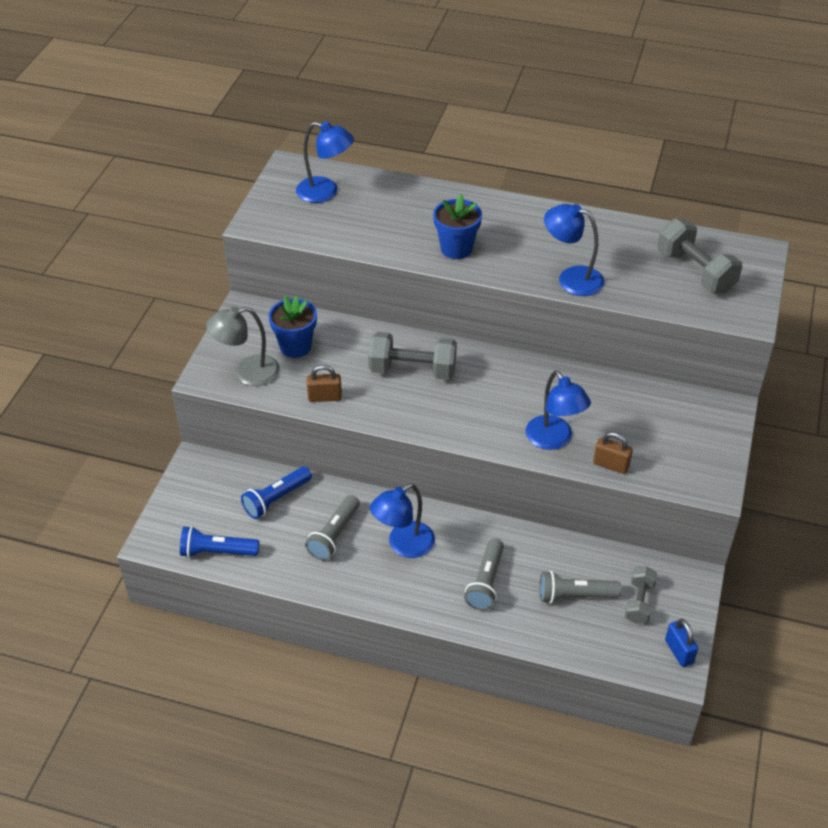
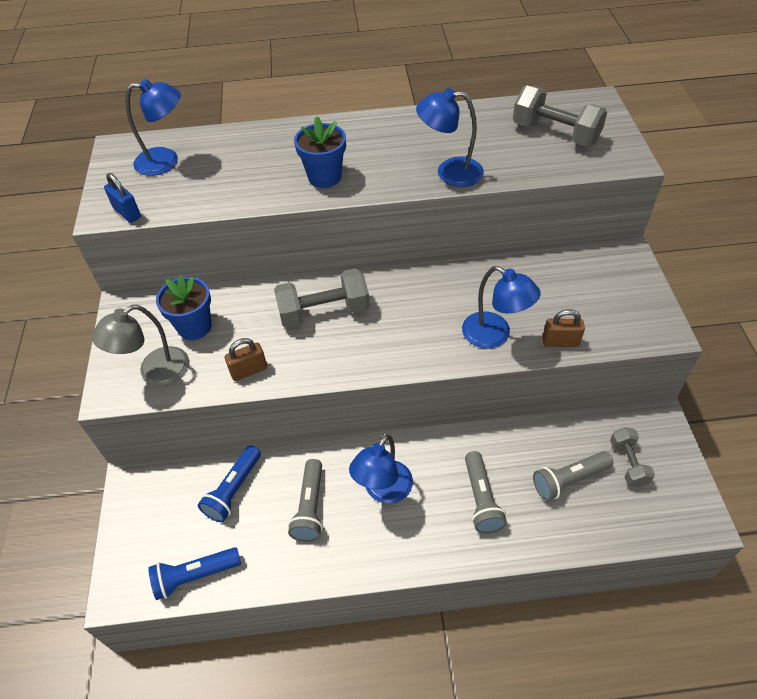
camera: 20 degrees left, 5 degrees up
blue padlock [665,619,698,667] -> blue padlock moved to [104,173,141,223]

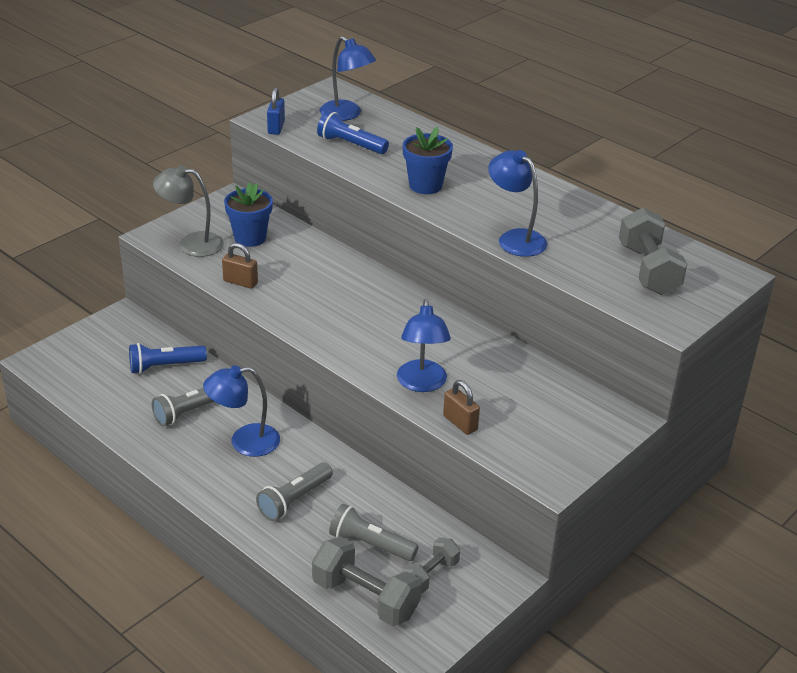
camera: 45 degrees right, 15 degrees down
blue flashlight [148,547,241,600] -> blue flashlight moved to [317,111,389,154]
grey dumbbell [274,268,370,328] -> grey dumbbell moved to [312,537,422,626]

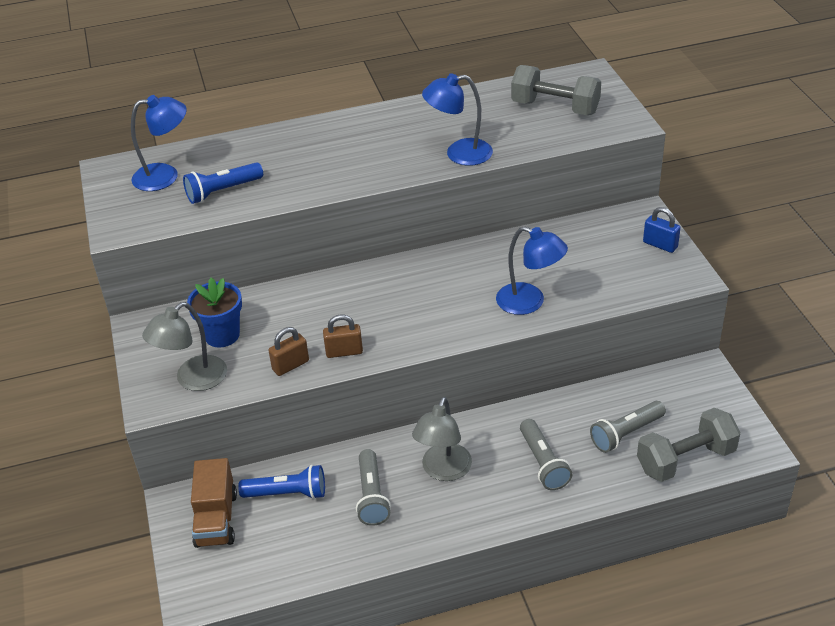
camera: 55 degrees left, 5 degrees up
blue flashlight [129,343,207,374] -> blue flashlight turned 105 degrees counterclockwise [238,465,325,499]
blue lamp [203,365,280,457] -> grey lamp [412,397,472,481]
blue padlock [267,87,285,135] -> blue padlock moved to [643,207,681,253]
grey dumbbell [402,537,460,593] -> none
blue flower pot [403,127,453,194] -> none
brown padlock [443,380,480,435] -> brown padlock moved to [323,315,363,358]
none -> brown truck [191,458,237,548]

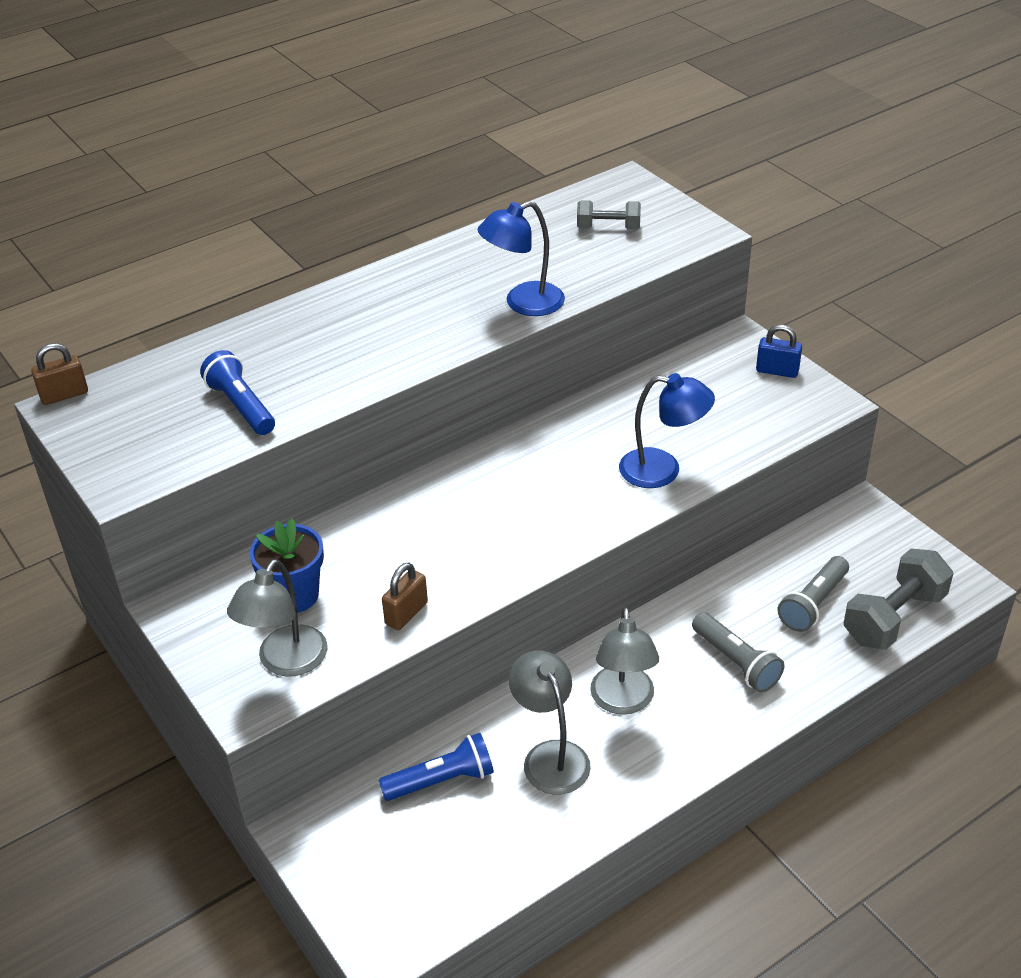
camera: 20 degrees left, 0 degrees up
blue lamp [131,95,187,191] -> none
blue flashlight [183,162,263,204] -> blue flashlight turned 105 degrees clockwise [200,350,275,435]
brown truck [191,458,237,548] -> none
brown padlock [323,315,363,358] -> brown padlock moved to [31,343,88,405]
grey flashlight [356,449,391,526] -> grey lamp [509,650,591,795]
grey dumbbell [511,65,601,115] -> grey dumbbell [577,200,641,230], size x0.60

